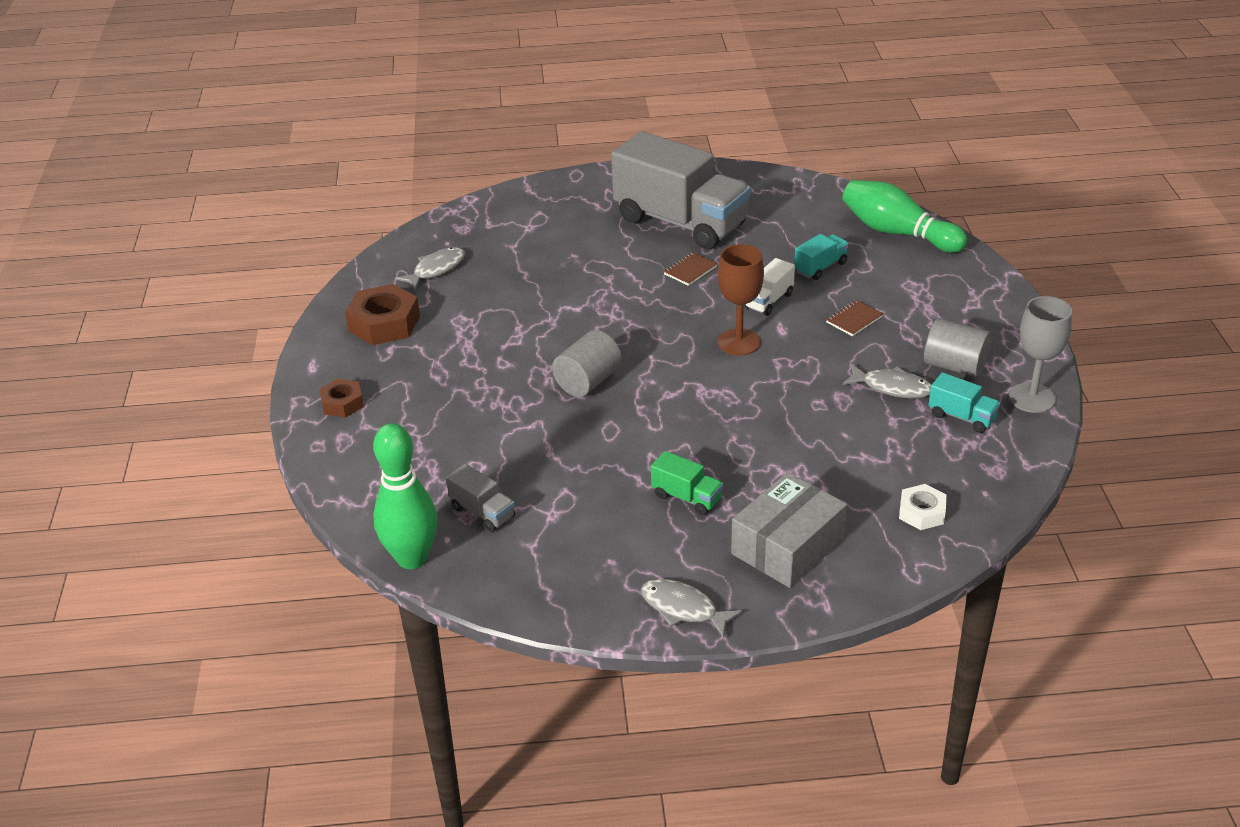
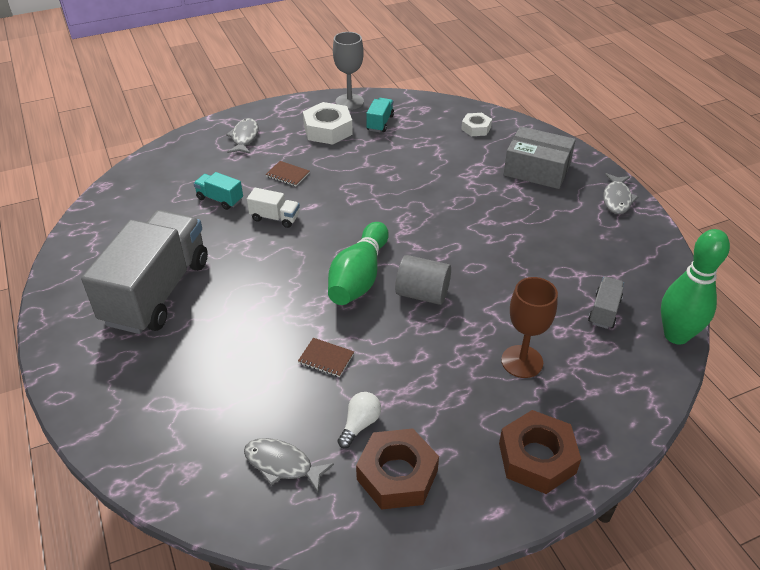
camera: 110 degrees left, 5 degrees up
brown nut [319,379,364,418] -> brown nut [499,410,581,494], size x1.70
green truck [651,451,723,515] -> none
brown notebook [663,252,718,286] -> brown notebook moved to [298,338,354,377]
brown goblet [717,244,764,356] -> brown goblet moved to [501,277,558,378]
green bowling pin [842,180,967,253] -> green bowling pin moved to [328,222,389,305]
grey fish [843,364,931,398] -> grey fish moved to [226,118,259,154]
grey cylinder [924,318,991,377] -> white nut [303,102,353,145]
none -> white light bulb [338,392,381,448]

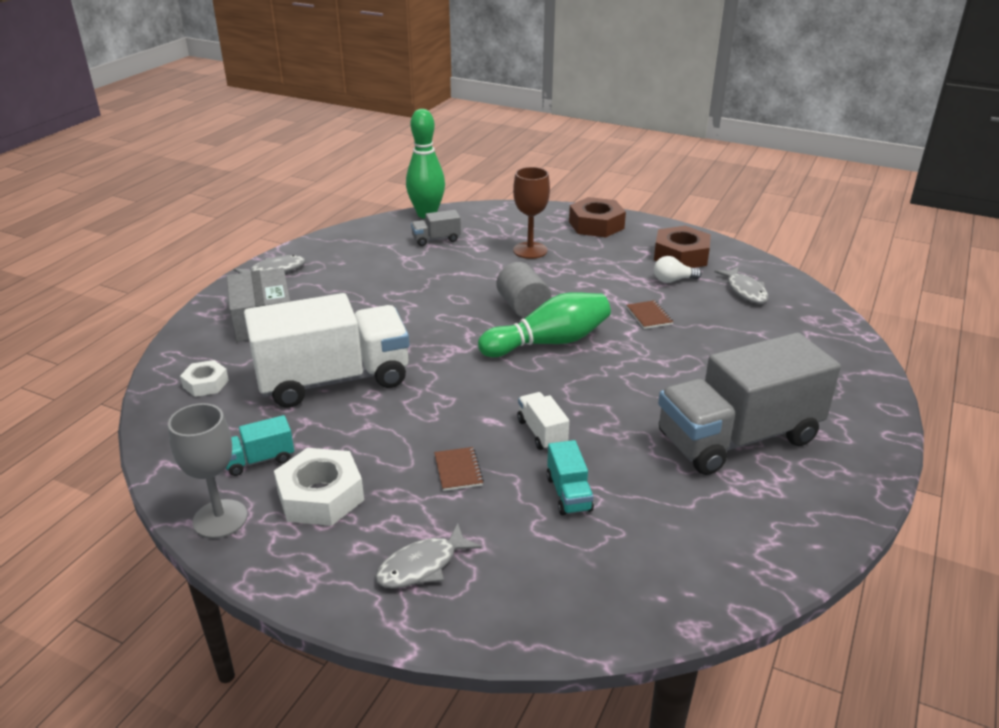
camera: 130 degrees left, 10 degrees down
none -> white truck [244,293,410,408]

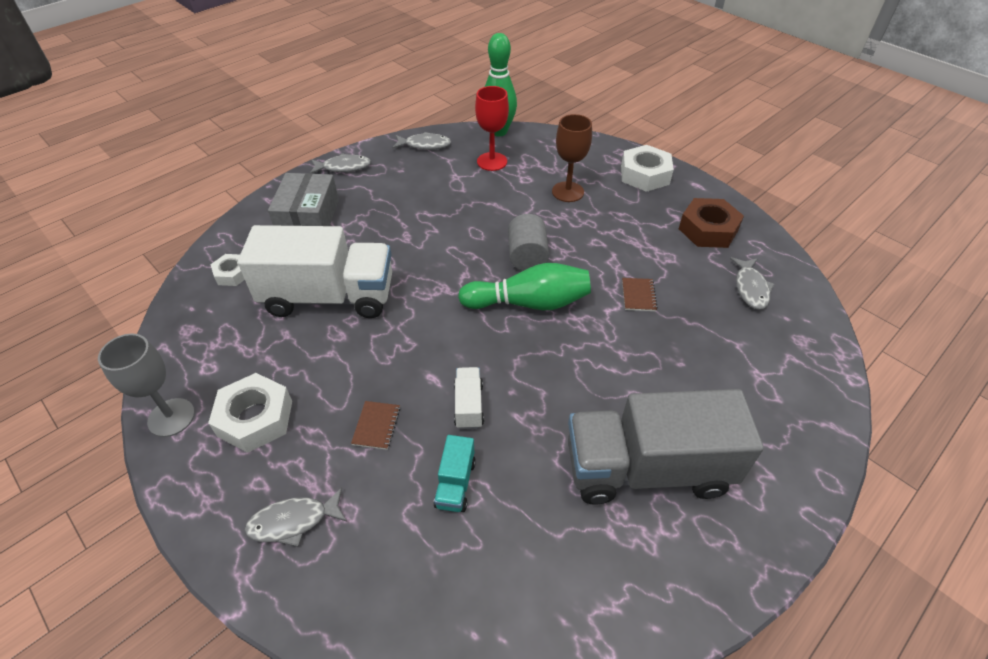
camera: 20 degrees right, 15 degrees up
turquoise truck [226,415,294,476] -> none
grey truck [411,210,461,246] -> red goblet [475,86,509,171]
brown nut [569,197,626,237] -> white nut [621,145,674,192]
white light bulb [654,256,702,283] -> none
none -> grey fish [393,132,451,150]

